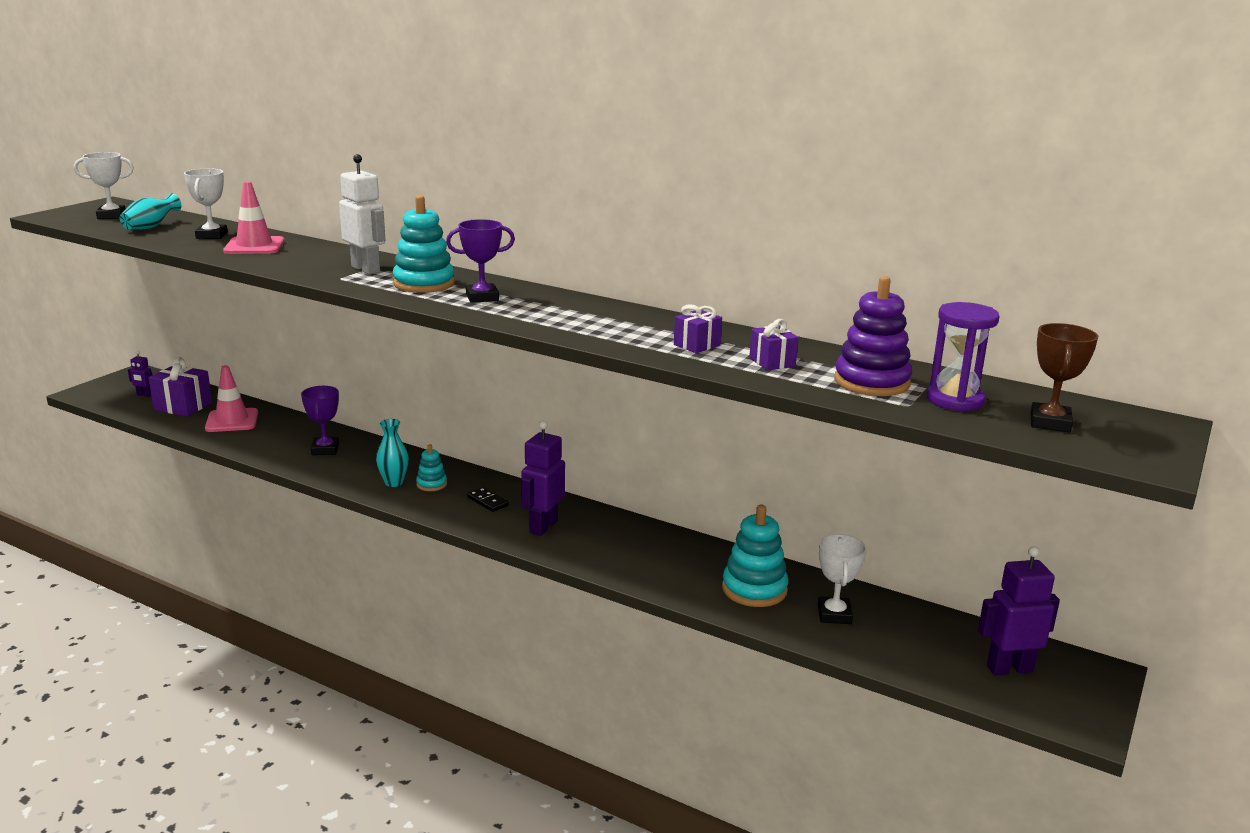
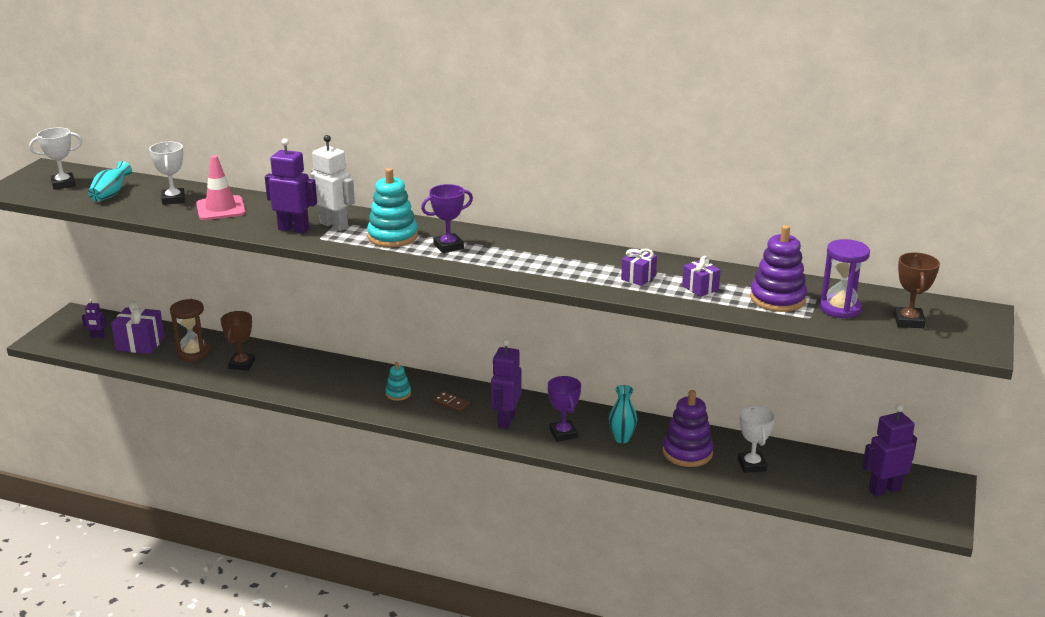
camera: 10 degrees left, 5 degrees up
pink traffic cone [205,365,258,432] -> brown hourglass [170,299,210,361]
purple trophy [301,386,339,455] -> purple trophy moved to [548,376,581,442]
turquoise vase [376,419,409,487] -> turquoise vase moved to [609,385,637,443]
black domino [467,487,509,512] -> brown domino [433,391,470,413]
turquoise stacking toy [722,505,789,607] -> purple stacking toy [663,390,714,467]
none -> brown trophy [220,311,255,371]
none -> purple robot [265,139,317,234]

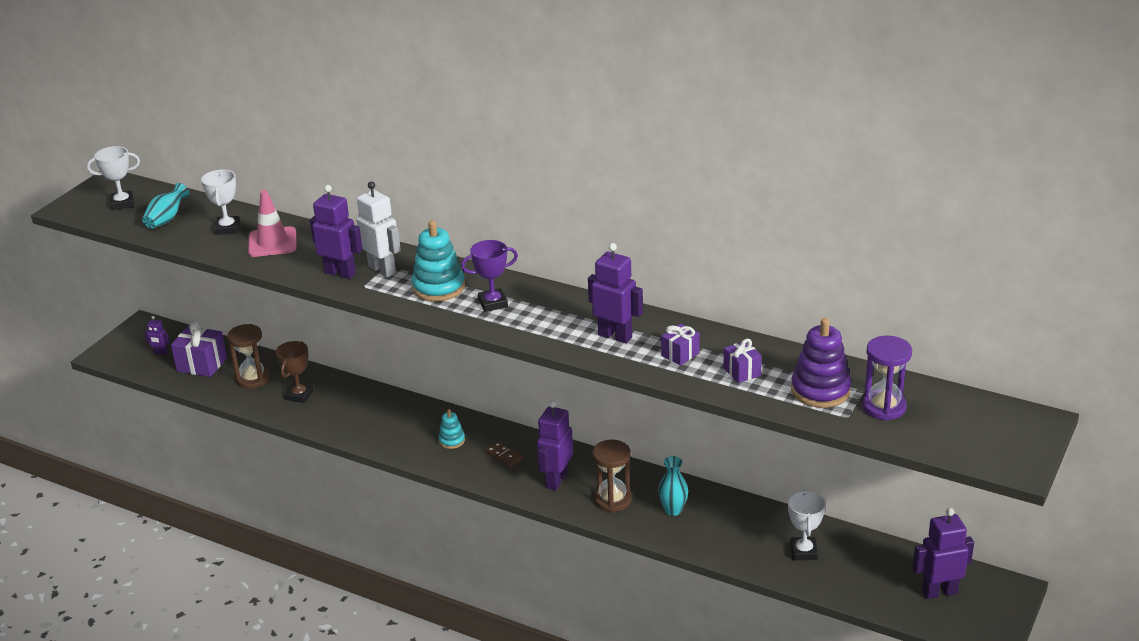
camera: 10 degrees right, 5 degrees up
purple trophy [548,376,581,442] -> brown hourglass [592,440,632,512]
purple stacking toy [663,390,714,467] -> none
brown trophy [894,252,940,328] -> none
none -> purple robot [588,243,643,343]

